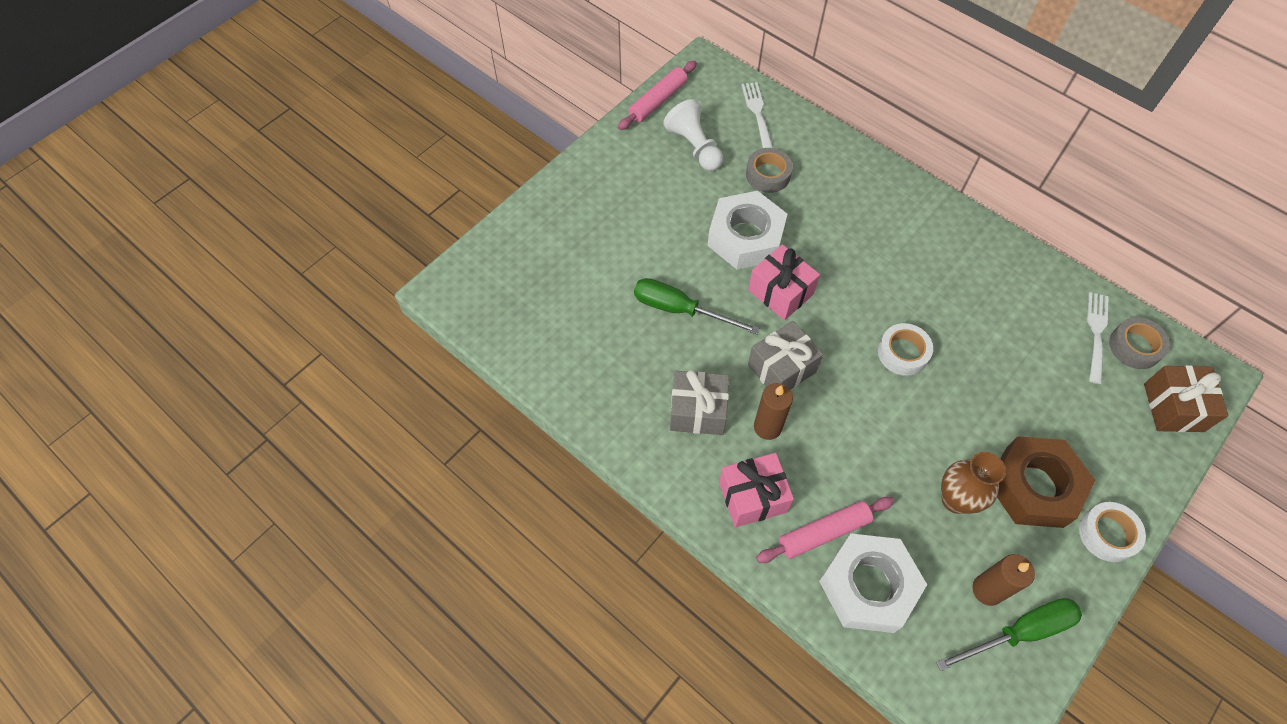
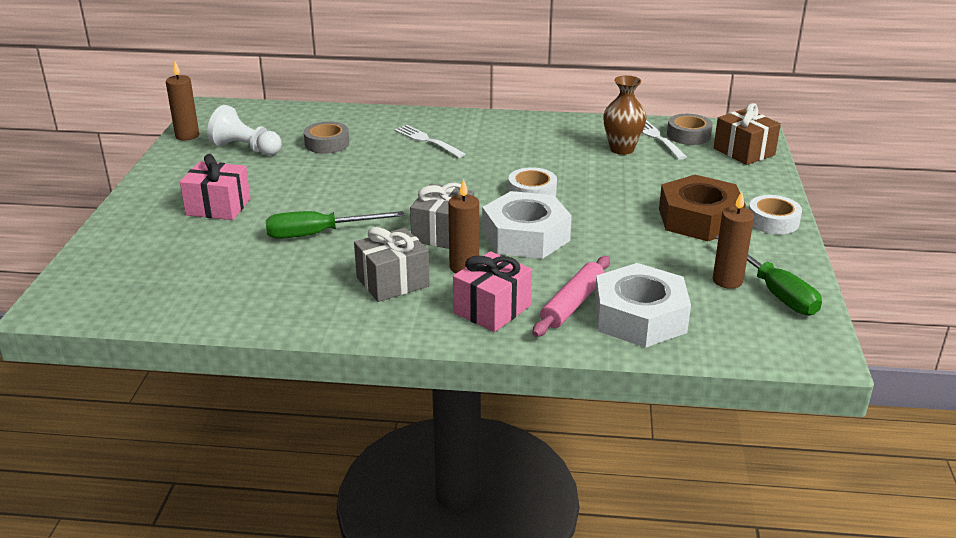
camera: 35 degrees left, 30 degrees down
pink rolling pin [618,60,697,130] -> brown candle [166,62,199,141]
white nut [707,191,787,270] -> white nut moved to [482,191,572,259]
white fork [742,82,773,148] -> white fork moved to [394,125,466,158]
pink gift [748,244,820,320] -> pink gift moved to [180,154,251,220]
green screwdriver [936,598,1082,671] -> green screwdriver turned 120 degrees clockwise [715,235,822,316]
brown vase [941,452,1006,514] -> brown vase moved to [603,75,646,155]

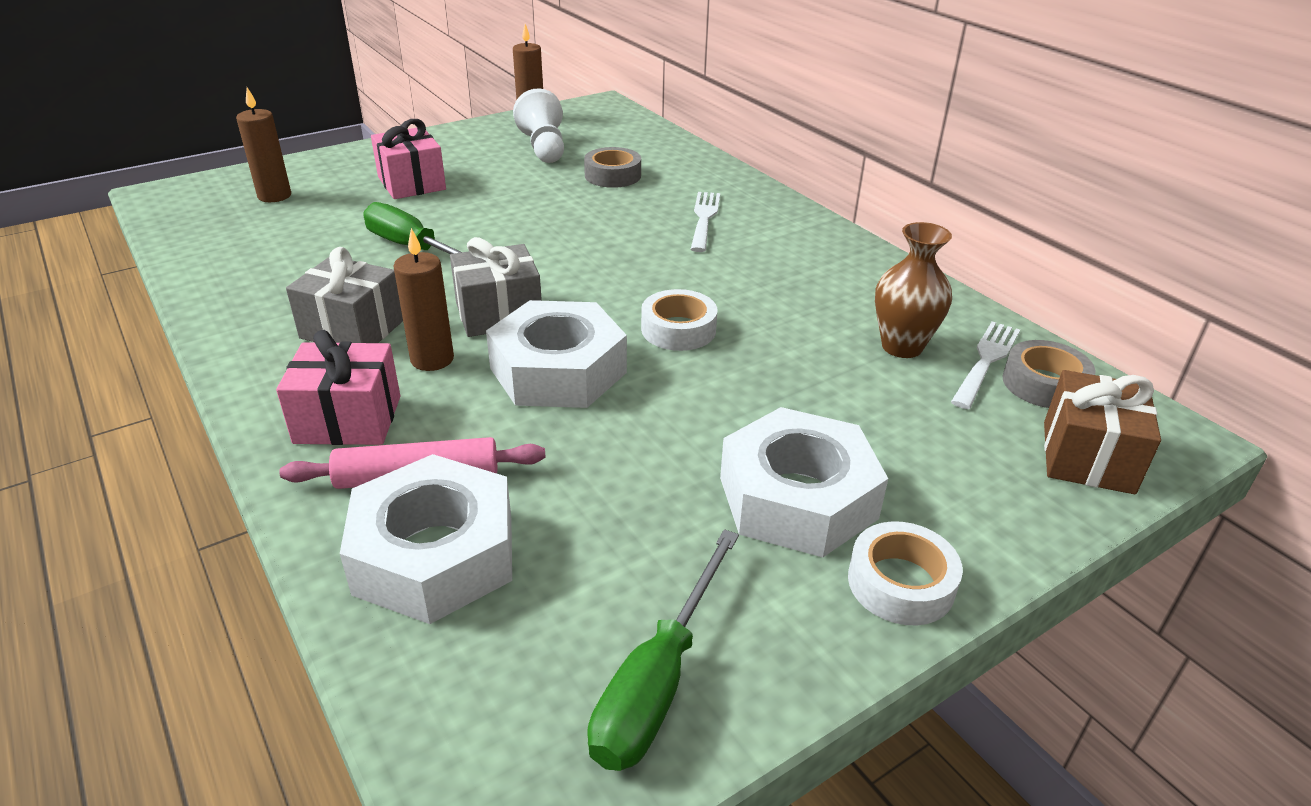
camera: 50 degrees right, 5 degrees up
brown nut [659,175,746,241] -> white nut [720,407,888,557]
brown candle [713,191,754,289] -> brown candle moved to [236,87,291,202]

